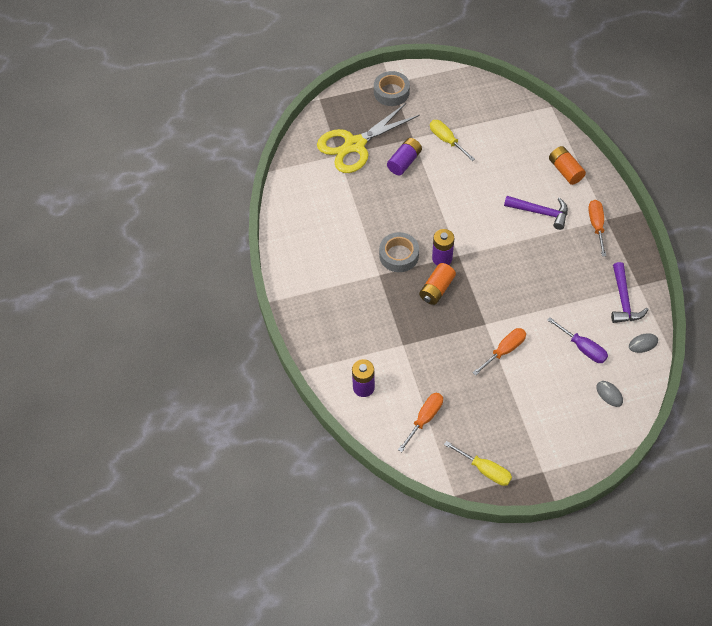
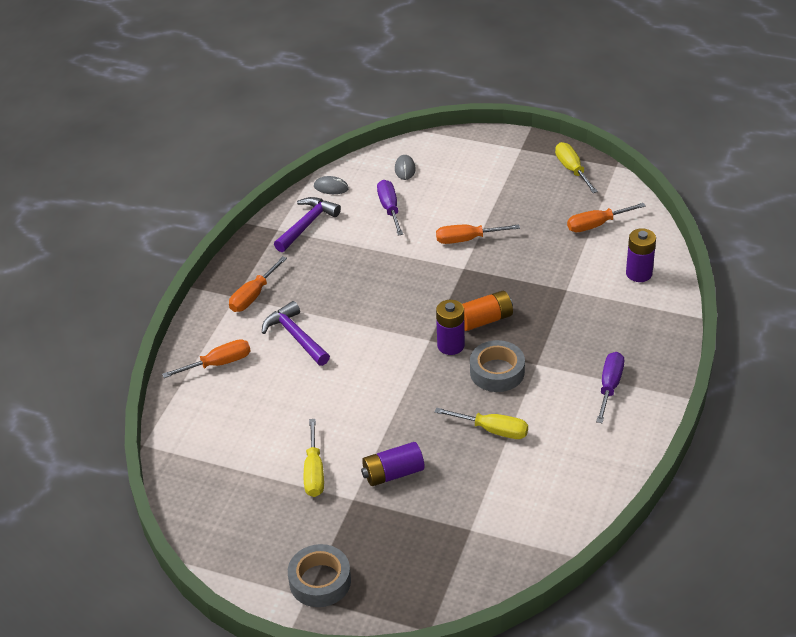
camera: 145 degrees left, 15 degrees down
yellow scissors [317,103,420,173] -> none
orange battery [549,146,586,185] -> orange screwdriver [162,339,251,378]
none -> yellow screwdriver [435,408,528,439]
none -> purple screwdriver [596,352,624,423]

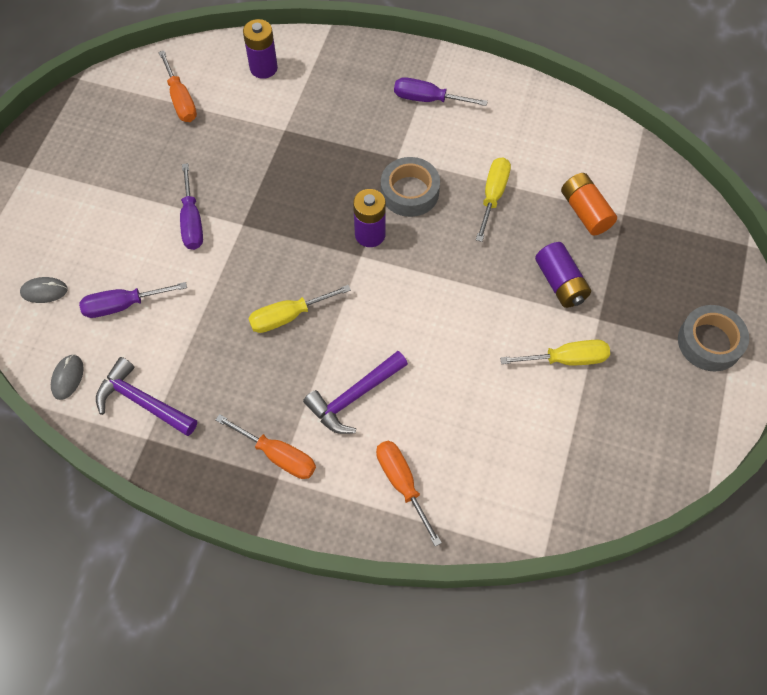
camera: 95 degrees left, 20 degrees up
orange screwdriver [436,224,520,244] -> purple screwdriver [180,163,203,250]
orange battery [462,291,513,331] -> orange battery moved to [561,173,617,235]
yellow screwdriver [555,142,598,193] -> yellow screwdriver moved to [248,285,351,333]

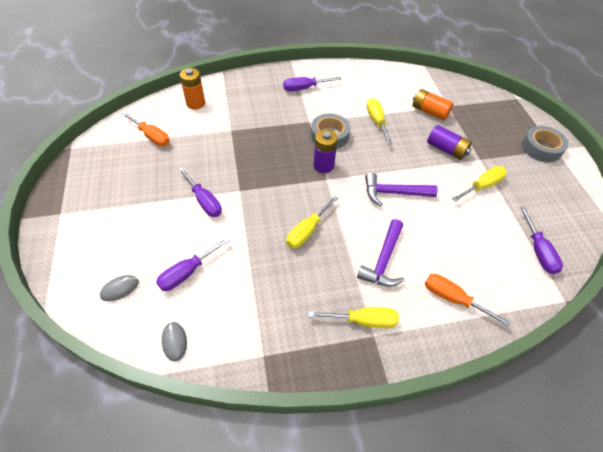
camera: 30 degrees left, 10 degrees down
purple hammer [96,357,197,436] -> purple hammer moved to [365,172,438,206]
orange screwdriver [215,414,316,479] -> yellow screwdriver [308,307,399,328]
purple battery [243,19,278,79] -> orange battery [180,68,205,110]
none -> purple screwdriver [520,207,563,274]

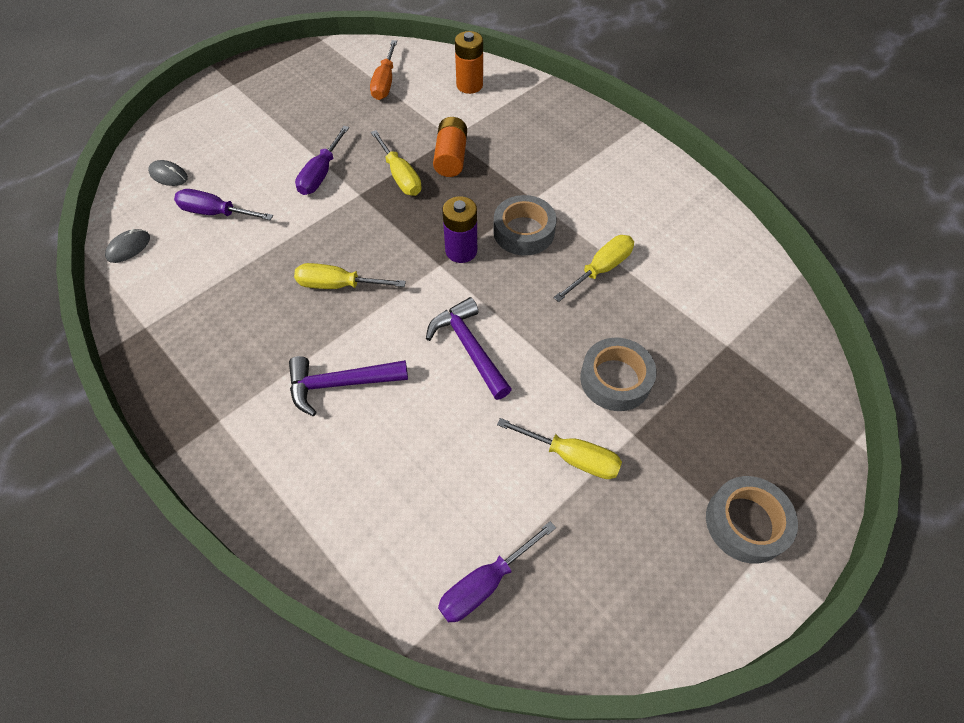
camera: 60 degrees right, 5 degrees up
purple screwdriver [283,77,341,91] -> none
yellow screwdriver [308,307,399,328] -> yellow screwdriver moved to [371,130,421,196]
orange battery [412,89,454,120] -> orange battery moved to [433,117,467,177]
orange screwdriver [425,274,510,326] -> none
purple battery [427,125,472,160] -> grey tape [580,338,656,411]

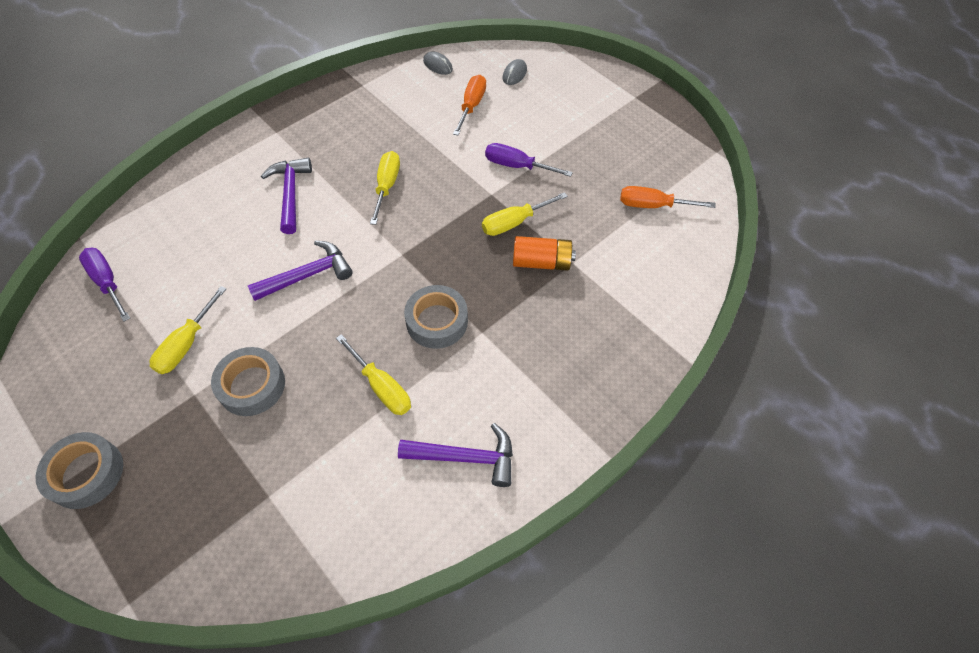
camera: 90 degrees right, 0 degrees up
purple screwdriver [174,189,273,220] -> orange screwdriver [453,75,486,135]
purple battery [442,196,477,263] -> none
orange battery [455,31,483,94] -> none
none -> purple hammer [398,423,513,487]

